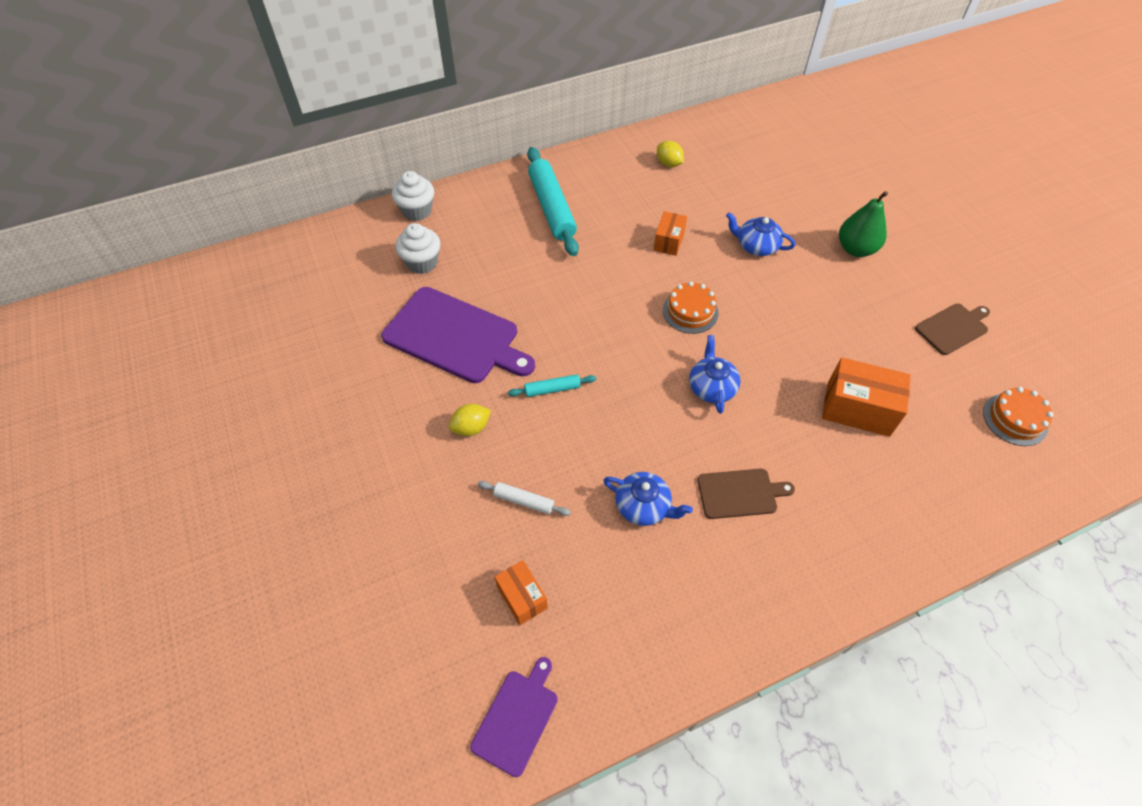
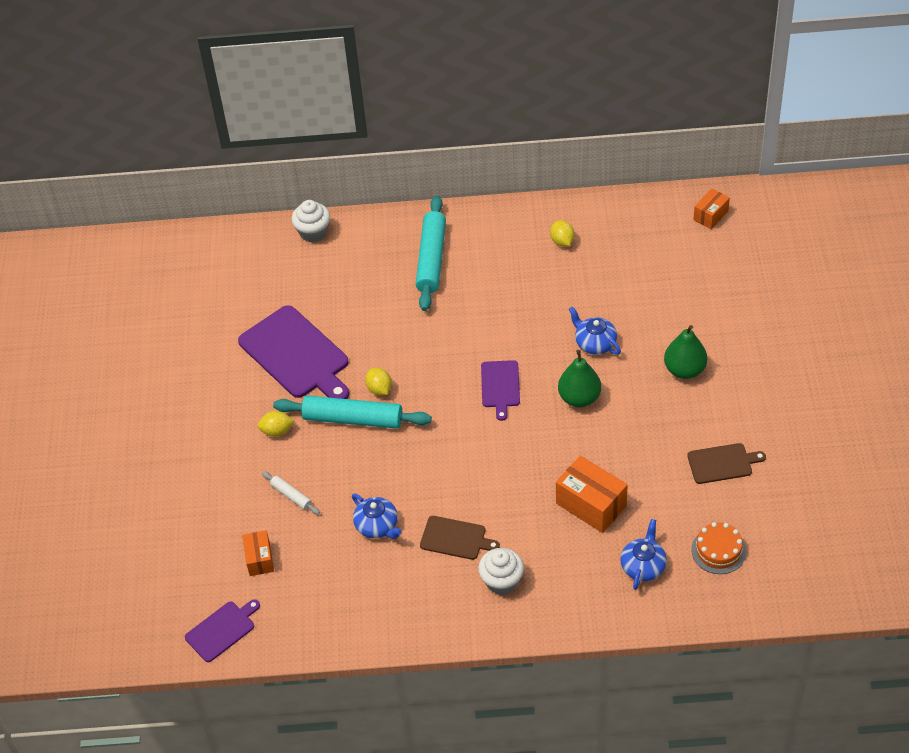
camera: 25 degrees right, 5 degrees down
white cupcake [395,223,441,274] -> white cupcake moved to [478,548,524,595]
turquoise rolling pin [508,374,596,397] -> turquoise rolling pin [273,395,432,429], size x2.10
orange box [654,211,687,256] -> orange box moved to [693,189,730,229]
orange cake [663,281,719,334] -> purple cutting board [481,360,520,421]
blue teapot [689,335,741,414] -> blue teapot moved to [620,519,667,590]
none -> yellow lemon [365,368,392,396]
none -> green pear [558,350,601,407]

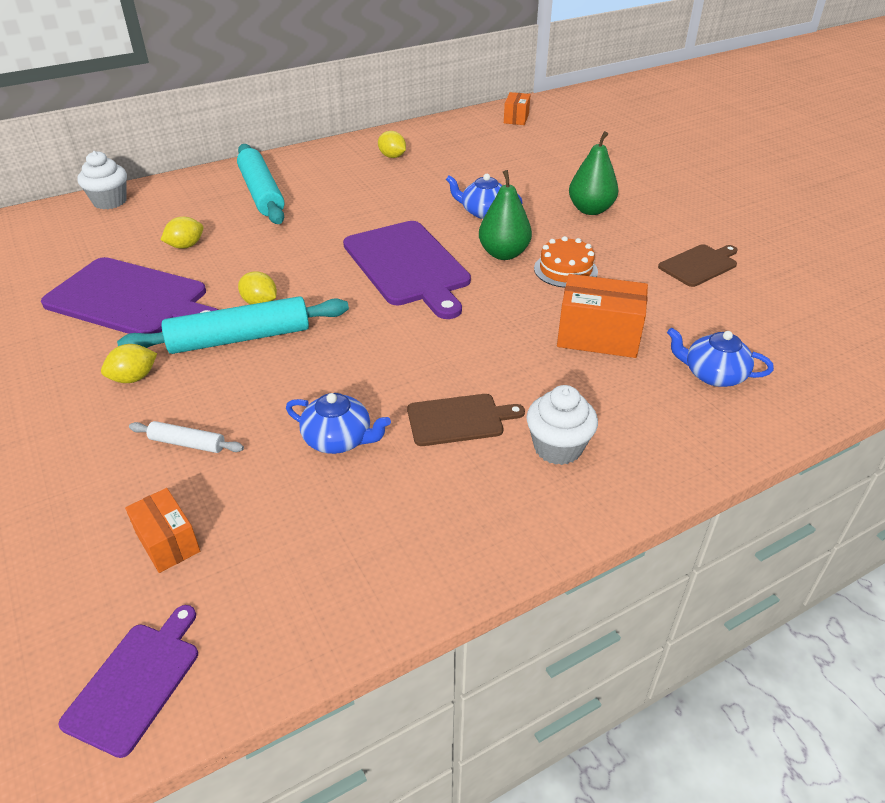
camera: 30 degrees left, 10 degrees down
purple cutting board [481,360,520,421] -> purple cutting board [343,221,471,319], size x1.88
blue teapot [620,519,667,590] -> blue teapot turned 60 degrees counterclockwise [667,328,774,387]
orange cake [691,522,746,574] -> orange cake moved to [534,236,598,288]
none -> yellow lemon [161,217,203,249]

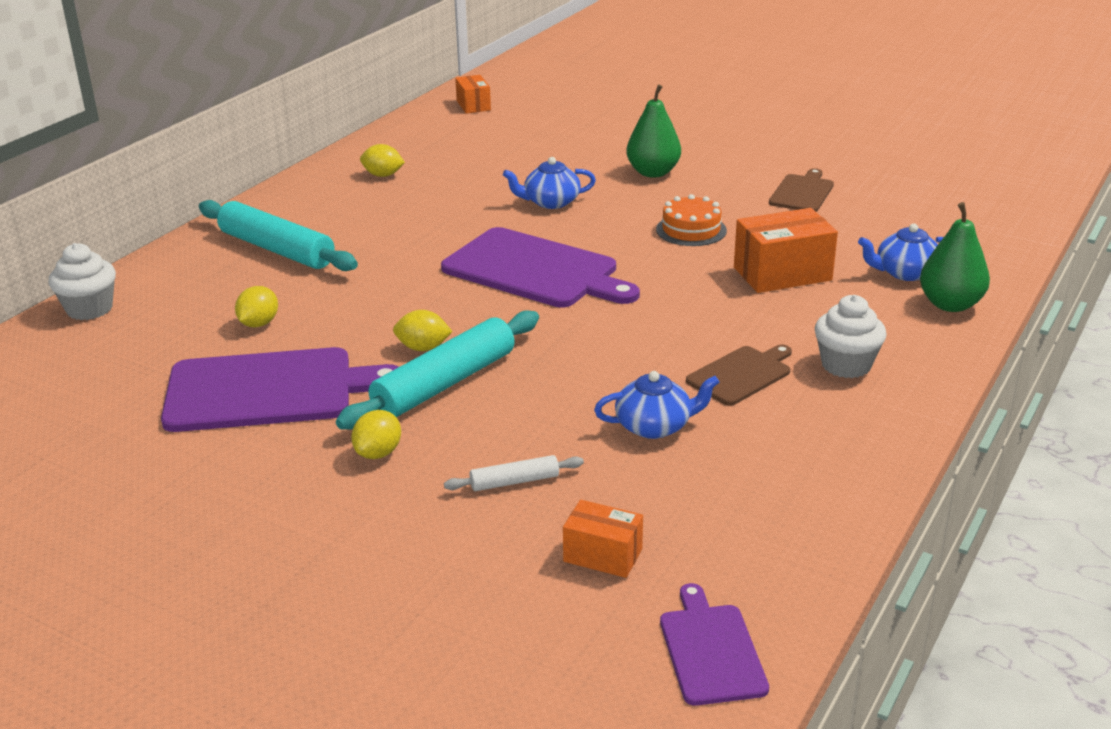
camera: 30 degrees left, 10 degrees down
green pear [479,170,532,260] -> green pear moved to [920,202,990,312]

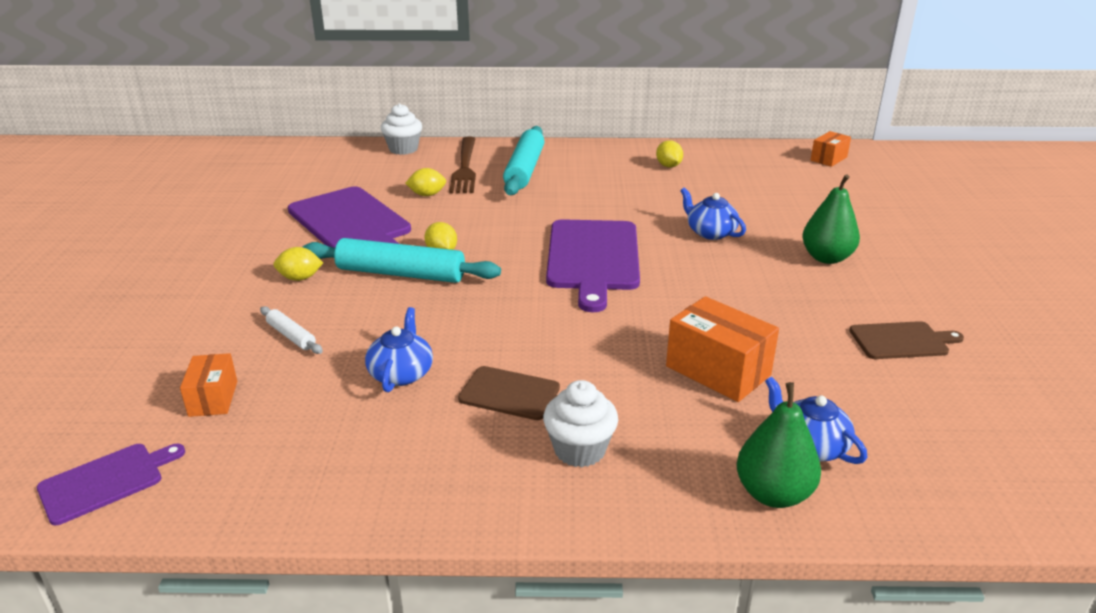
camera: 60 degrees right, 0 degrees up
blue teapot [594,371,719,439] -> blue teapot turned 135 degrees counterclockwise [365,307,433,392]
orange cake [656,194,727,246] -> none
none -> brown fork [449,136,476,193]

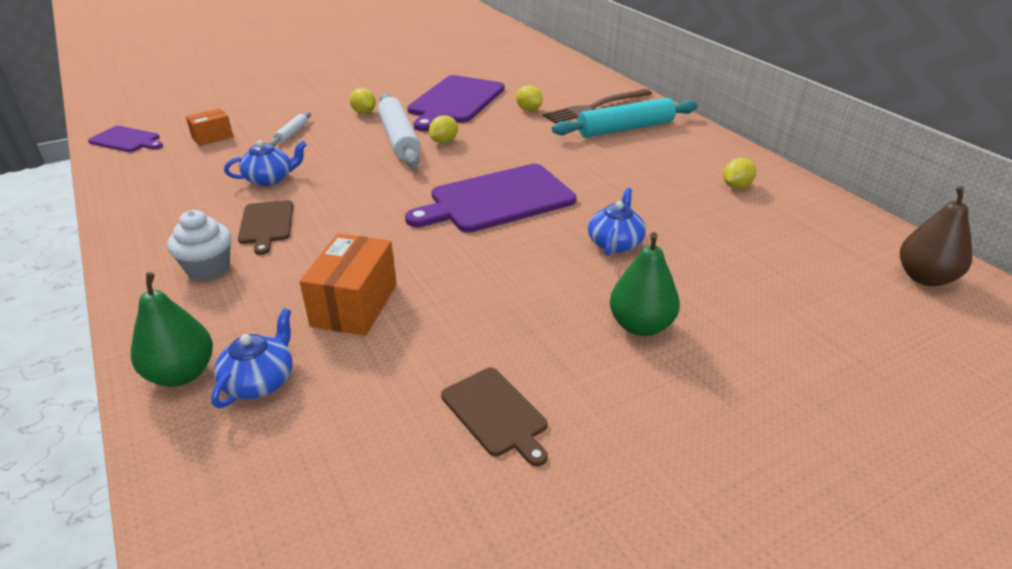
camera: 60 degrees right, 5 degrees up
turquoise rolling pin [303,238,501,283] -> white rolling pin [378,93,420,167]
white cupcake [381,103,422,155] -> none
orange box [811,131,851,167] -> brown pear [900,186,972,286]

